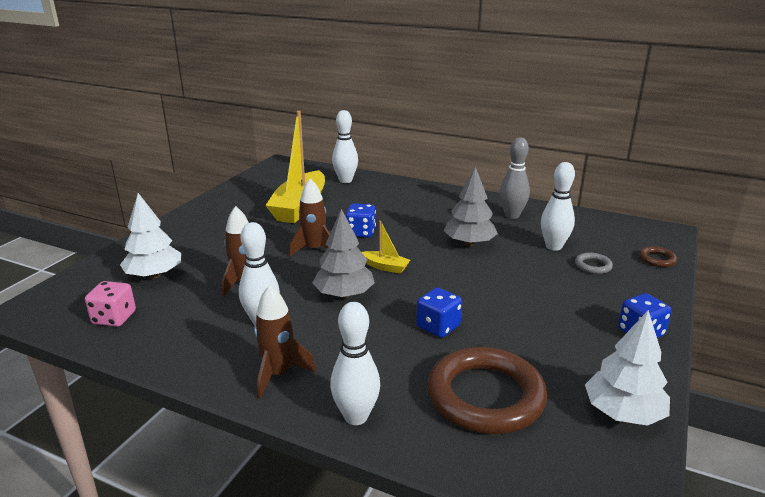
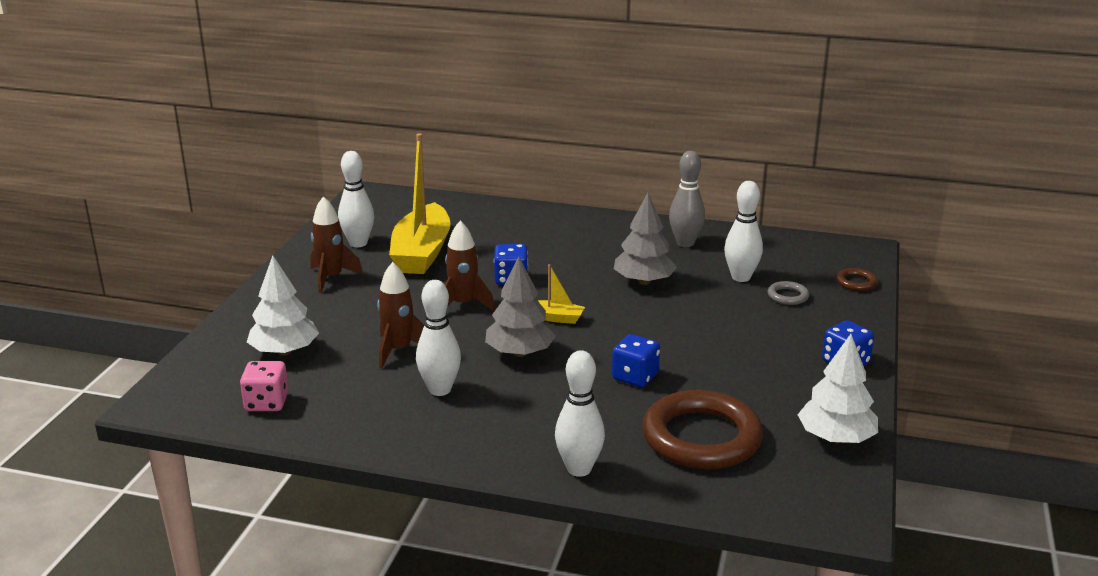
camera: 10 degrees left, 0 degrees up
brown rocket [254,285,316,399] -> brown rocket moved to [310,196,363,293]
white bowling pin [332,110,358,183] -> white bowling pin moved to [338,151,374,247]

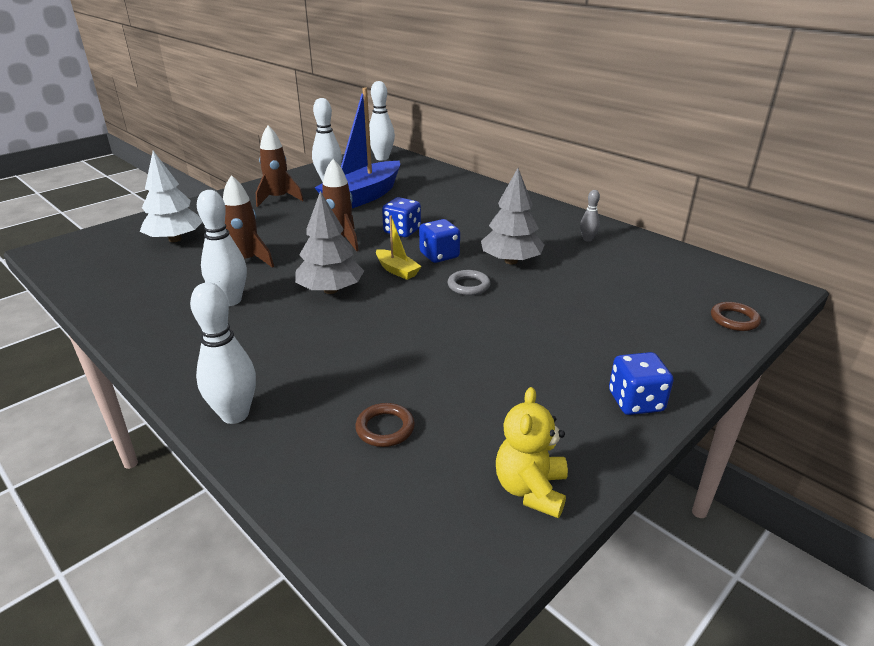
camera: 30 degrees right, 5 degrees up
pink dice [240,361,289,411] -> none
yellow boat [389,134,451,274] -> blue boat [315,88,400,208]
blue dice [612,334,660,387] -> blue dice moved to [419,219,460,263]
brown ring [642,390,763,469] -> brown ring [355,403,415,447], size x0.42
grey bowling pin [669,151,705,247] -> grey bowling pin [580,190,600,242], size x0.53
white bowling pin [724,181,763,282] -> white bowling pin moved to [369,81,395,160]
grey ring [768,281,809,305] -> grey ring moved to [448,270,490,295]
white tree [797,334,878,443] -> yellow teddy bear [496,387,568,518]

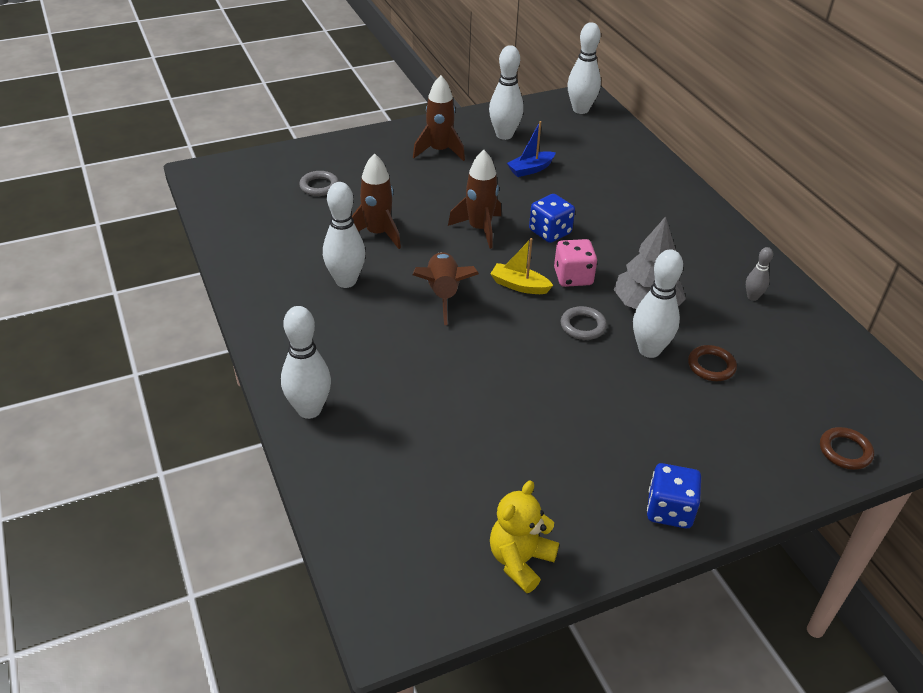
camera: 20 degrees right, 10 degrees up
white tree [140,151,203,242] -> grey ring [299,171,339,196]
grey tree [295,191,364,294] -> brown rocket [413,252,479,325]
blue boat [315,88,400,208] -> blue boat [507,121,556,177], size x0.44
brown ring [355,403,415,447] -> brown ring moved to [688,345,737,381]
yellow boat [376,216,422,280] -> yellow boat turned 135 degrees clockwise [490,238,554,294]
blue dice [419,219,460,263] -> pink dice [554,239,597,287]
none -> white bowling pin [633,249,683,358]

